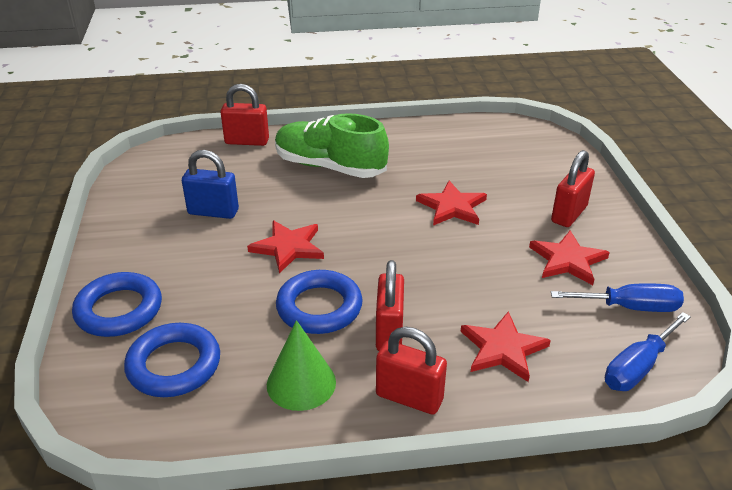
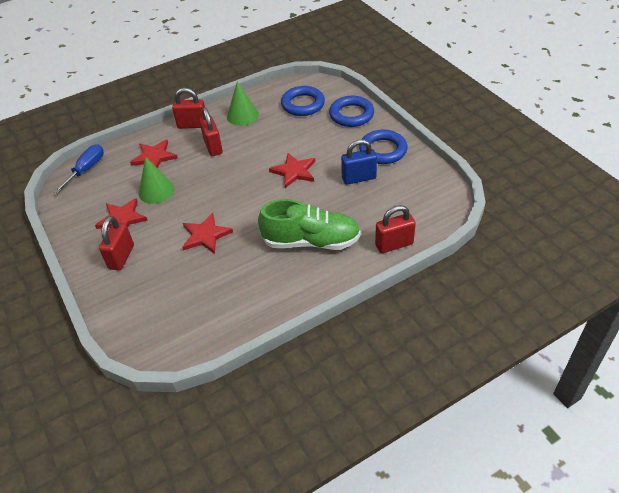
camera: 160 degrees right, 10 degrees up
blue ring [276,270,363,334] -> blue ring moved to [359,130,408,164]
blue screwdriver [551,283,684,312] -> none
none -> green cone [139,157,174,204]

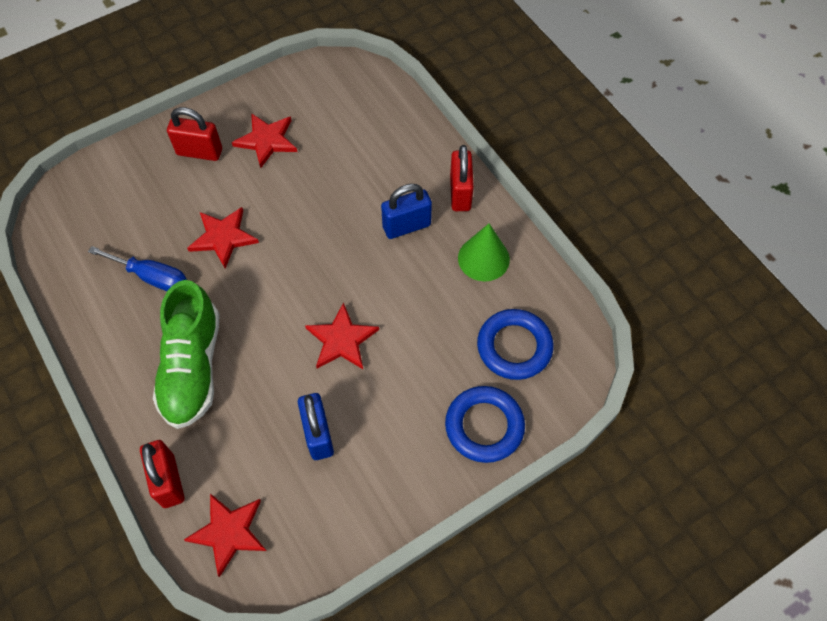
camera: 85 degrees right, 15 degrees up
blue screwdriver [54,144,104,193] -> blue screwdriver moved to [88,246,187,291]
red star [130,139,178,168] -> red star moved to [184,493,267,577]
green cone [139,157,174,204] -> none
red padlock [199,108,223,156] -> blue padlock [381,184,432,239]
blue ring [359,130,408,164] -> none

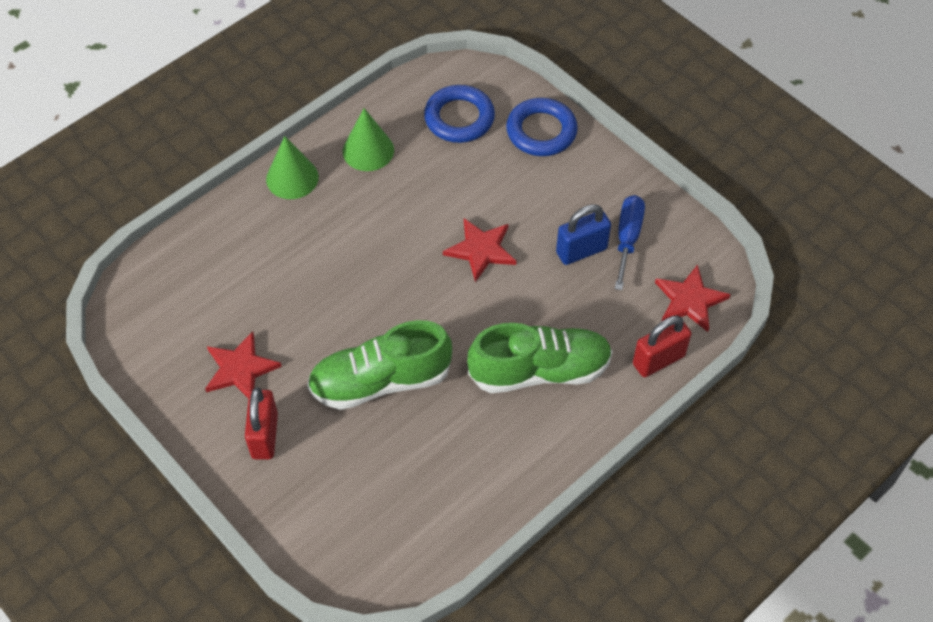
camera: 100 degrees left, 5 degrees down
blue screwdriver [88,246,187,291] -> blue screwdriver moved to [615,195,645,290]
red star [187,207,259,268] -> green shoe [307,320,452,410]
blue padlock [381,184,432,239] -> none
red padlock [450,145,474,211] -> green cone [266,136,319,199]

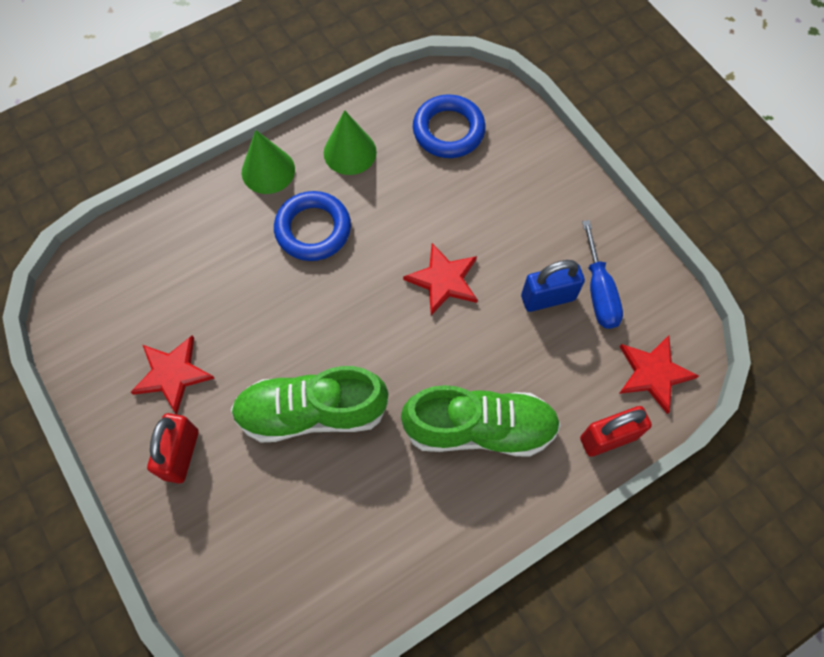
camera: 10 degrees right, 10 degrees up
blue ring [506,98,578,156] -> blue ring moved to [274,191,351,261]
blue screwdriver [615,195,645,290] -> blue screwdriver turned 150 degrees clockwise [582,220,623,329]

